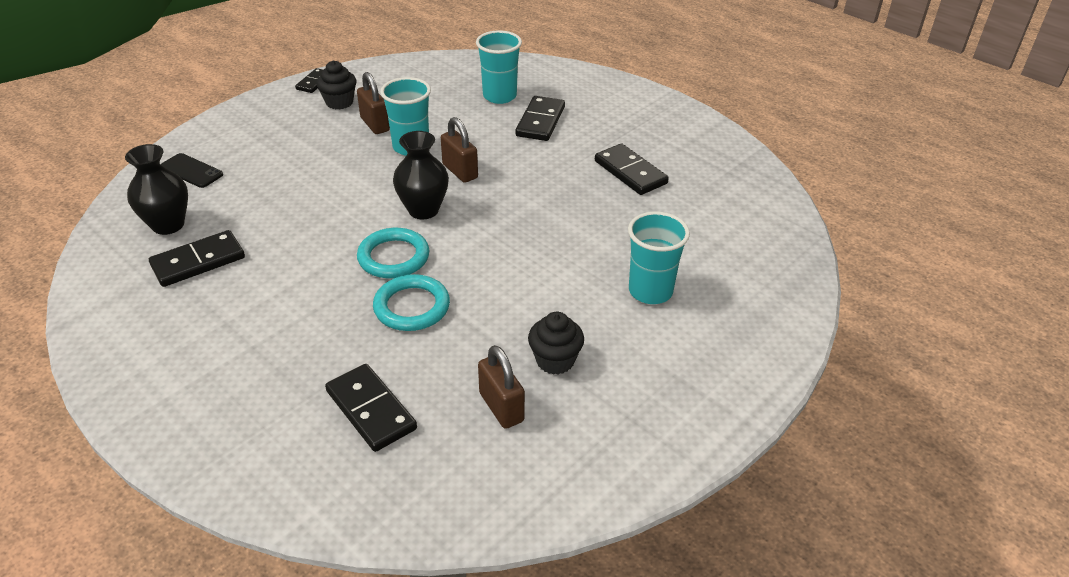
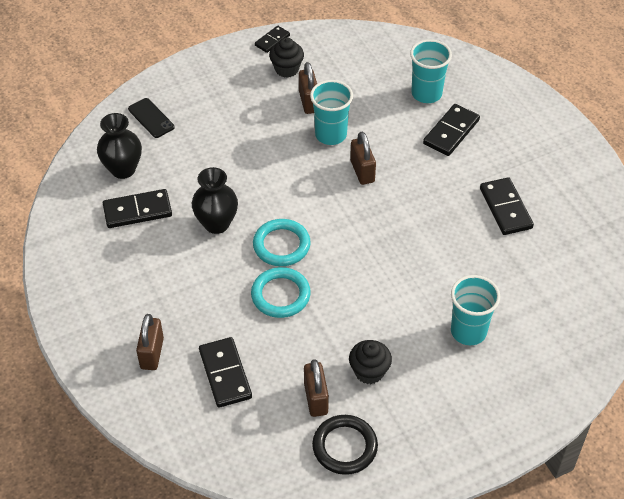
camera: 20 degrees right, 10 degrees up
black vase [393,131,449,219] -> black vase moved to [192,167,238,234]
none -> brown padlock [136,314,164,370]
none -> black ring [312,415,378,475]

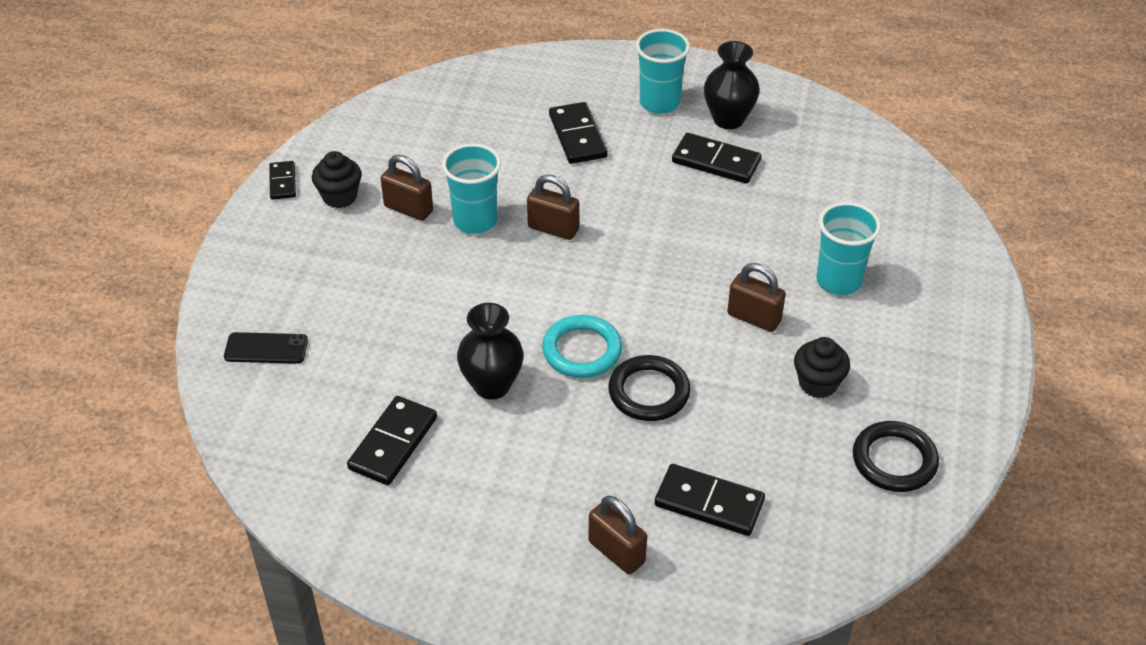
camera: 50 degrees left, 5 degrees down
black vase [97,113,142,179] -> black vase moved to [704,41,760,129]
turquoise ring [251,267,311,318] -> black ring [608,355,691,421]
brown padlock [304,359,329,417] -> brown padlock moved to [727,263,786,332]
turquoise cup [410,39,452,103] -> turquoise cup moved to [636,29,690,114]

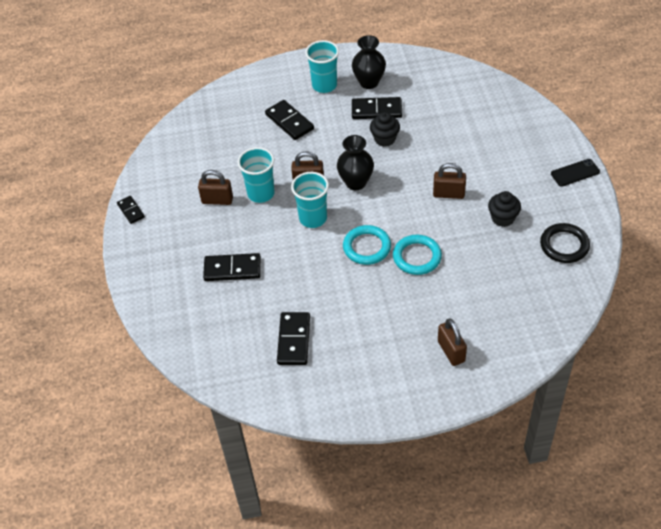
camera: 20 degrees left, 5 degrees up
black phone [224,332,308,364] -> black phone moved to [551,159,600,187]
black cupcake [312,151,362,208] -> black cupcake moved to [370,112,400,147]
black vase [457,303,524,400] -> black vase moved to [337,135,374,190]
brown padlock [588,496,647,574] -> brown padlock turned 45 degrees clockwise [438,318,467,366]
black ring [608,355,691,421] -> turquoise ring [393,235,442,275]
black domino [655,464,765,536] -> black domino moved to [203,253,261,281]
turquoise cup [816,202,881,295] -> turquoise cup moved to [291,172,329,228]

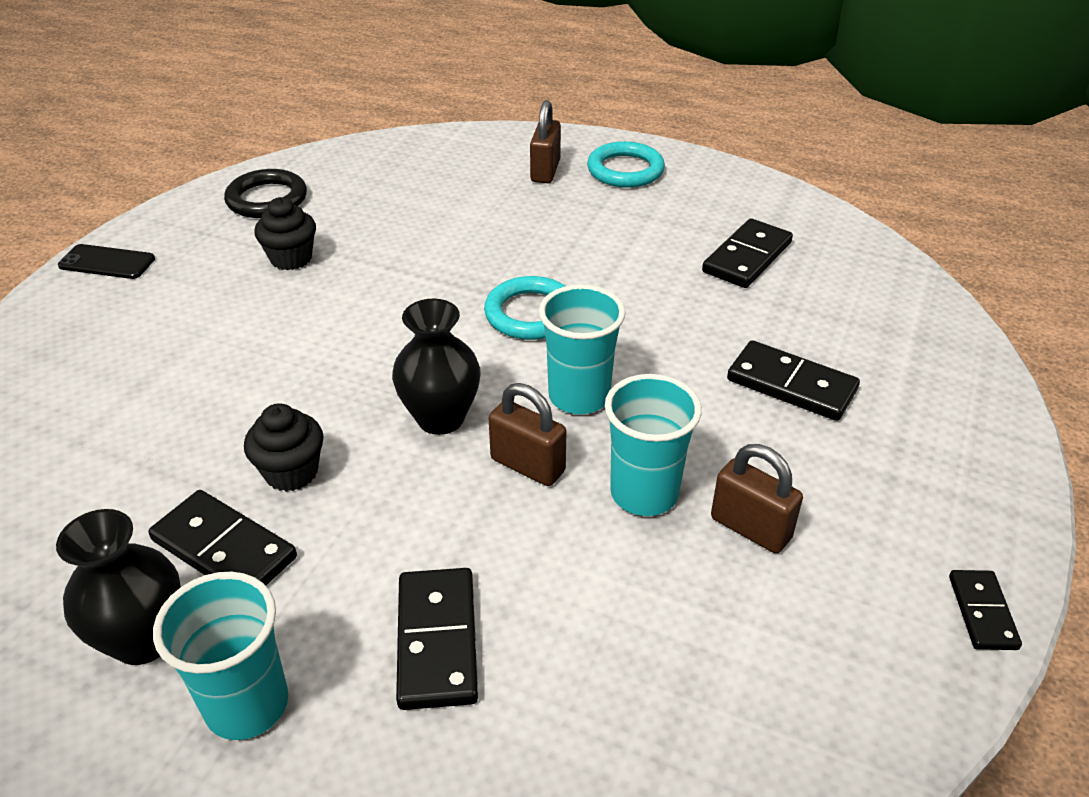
camera: 150 degrees left, 10 degrees down
turquoise ring [393,235,442,275] -> turquoise ring moved to [587,141,665,188]
brown padlock [433,163,466,199] -> none

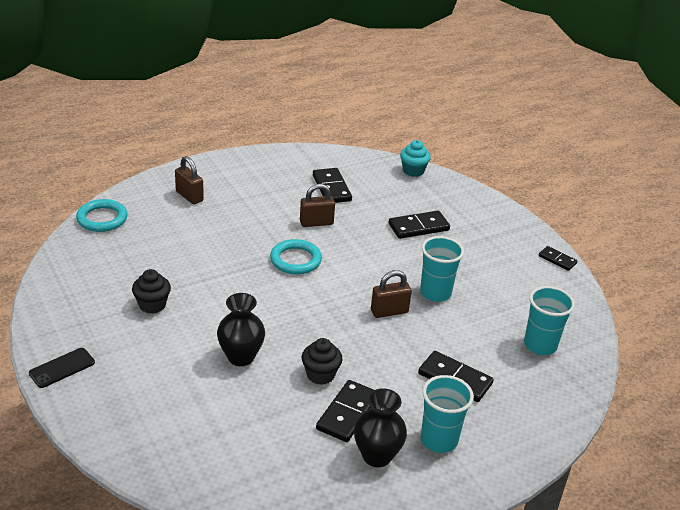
camera: 55 degrees left, 5 degrees down
black domino [148,490,297,585] -> black domino turned 45 degrees counterclockwise [316,380,374,442]
black ring [224,169,307,218] -> none
black vase [392,299,481,435] -> black vase moved to [217,293,265,366]
turquoise cup [539,284,625,414] -> turquoise cup moved to [524,286,575,355]
turquoise ring [587,141,665,188] -> turquoise ring moved to [76,199,128,232]
brown padlock [711,444,803,554] -> brown padlock moved to [300,184,335,227]
none -> turquoise cupcake [400,140,431,177]

